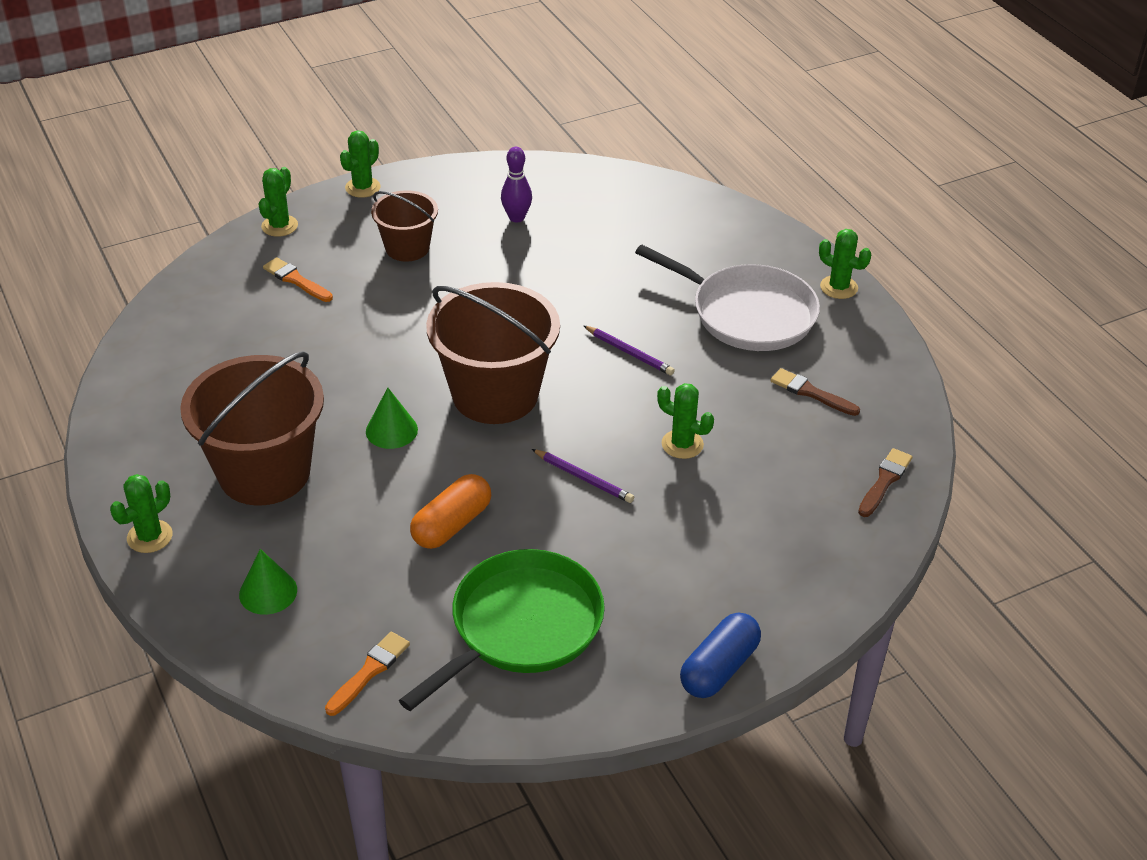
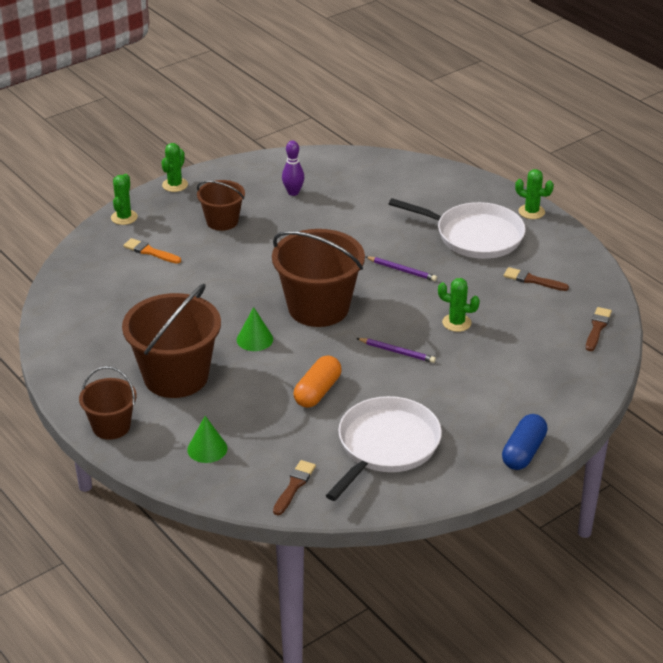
camera: 10 degrees left, 5 degrees down
green cactus [110,474,173,553] -> brown bucket [79,366,136,440]
orange brush [325,631,410,716] -> brown brush [273,460,316,515]
green pan [399,549,605,711] -> white pan [326,396,442,501]

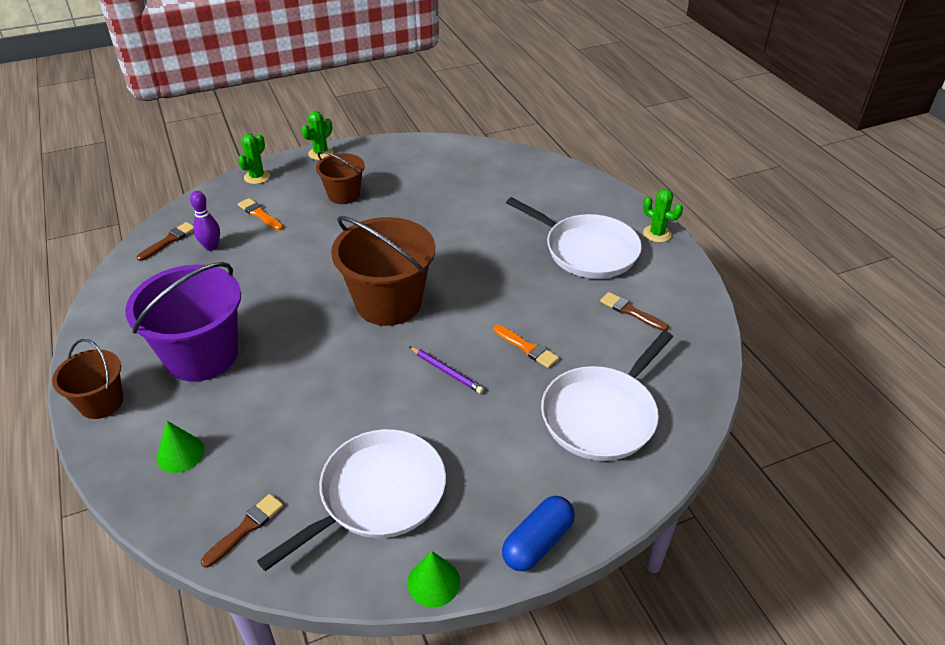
camera: 15 degrees right, 5 degrees up
brown bucket [122,284,221,398] -> purple bucket [125,262,241,382]
green cone [237,307,273,351] -> green cone moved to [407,551,460,608]
purple bowling pin [282,140,304,196] -> purple bowling pin moved to [190,191,220,251]
orange capsule [293,355,342,408] -> none
purple pencil [366,256,437,281] -> none
green cactus [438,278,480,332] -> orange brush [494,325,559,368]
brown brush [586,307,612,351] -> brown brush moved to [137,222,193,261]
none -> white pan [541,331,673,461]

